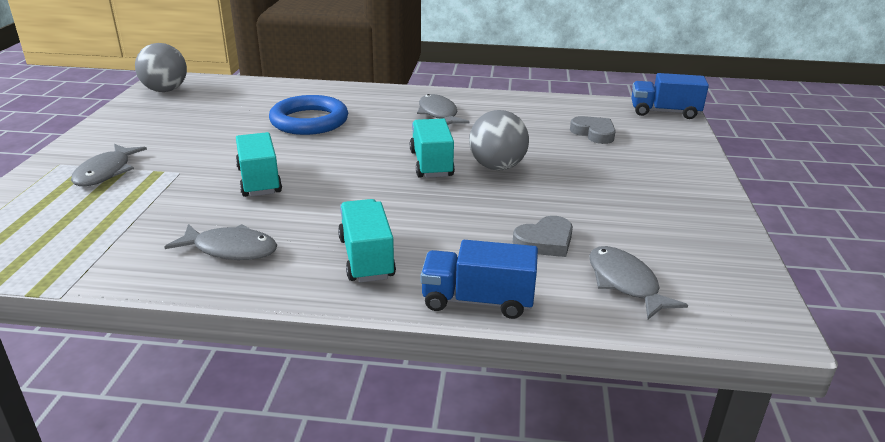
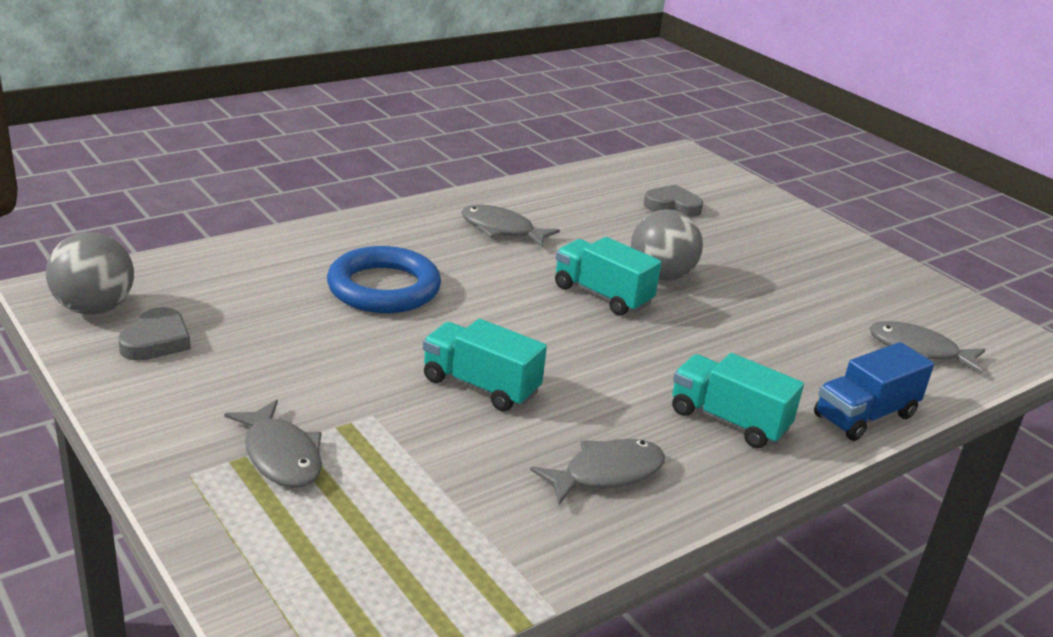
camera: 45 degrees left, 0 degrees up
grey heart [513,216,573,257] -> grey heart moved to [118,307,191,361]
blue truck [631,73,709,119] -> none

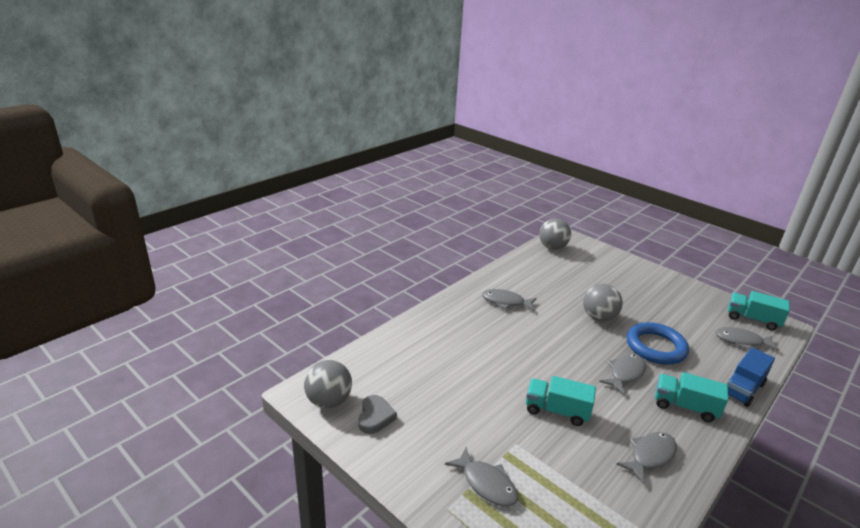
camera: 10 degrees left, 0 degrees up
blue ring [327,246,441,313] -> blue ring moved to [627,322,689,365]
turquoise truck [555,237,661,316] -> turquoise truck moved to [728,291,790,330]
grey heart [644,185,703,217] -> none
none -> grey ball [539,219,571,250]
none -> grey fish [599,354,646,395]

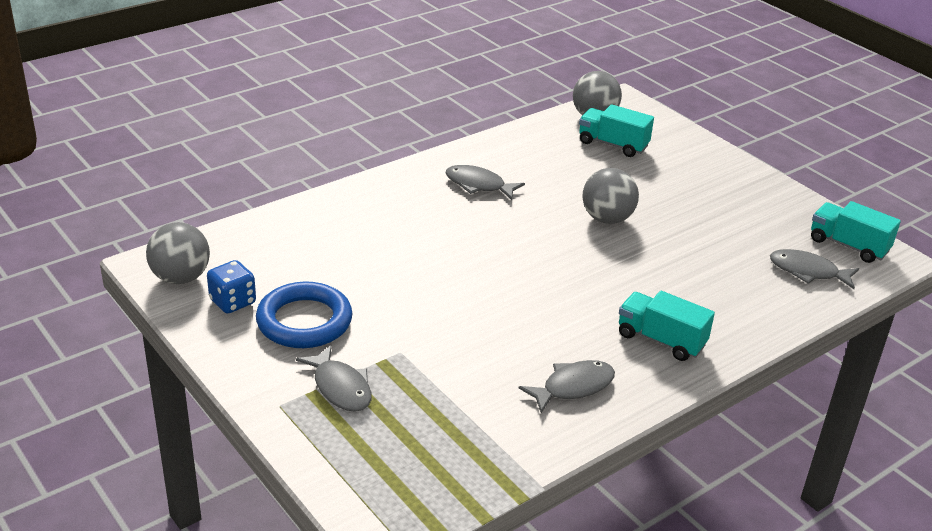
camera: 10 degrees right, 5 degrees up
grey heart [359,395,397,434] -> blue dice [207,260,256,314]
turquoise truck [526,376,596,426] -> turquoise truck moved to [579,104,654,157]
grey fish [599,354,646,395] -> none
blue ring [627,322,689,365] -> blue ring moved to [256,282,352,348]
blue truck [727,348,775,407] -> none

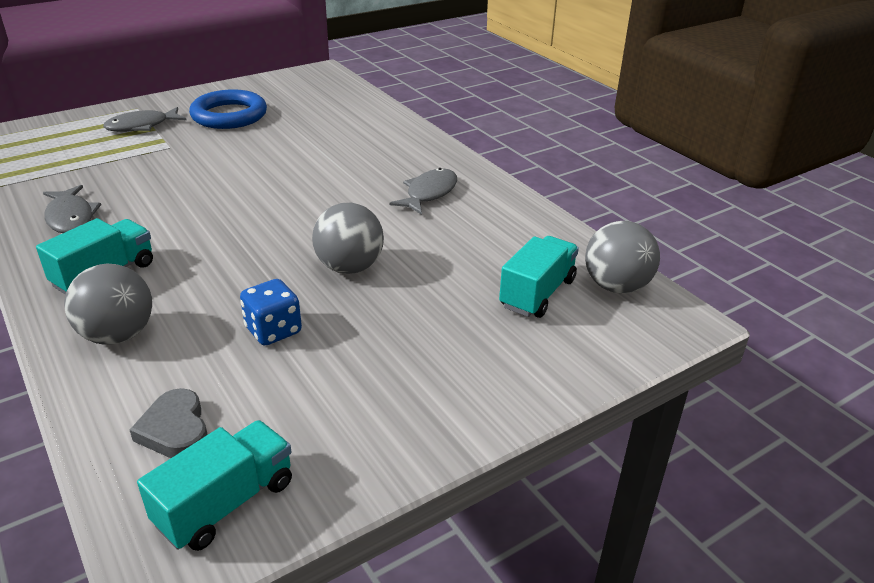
camera: 95 degrees right, 0 degrees up
grey ball [146,222,210,284] -> grey ball moved to [64,264,152,345]
blue dice [207,260,256,314] -> blue dice moved to [240,279,302,345]
grey fish [770,249,859,289] -> grey heart [130,388,208,458]

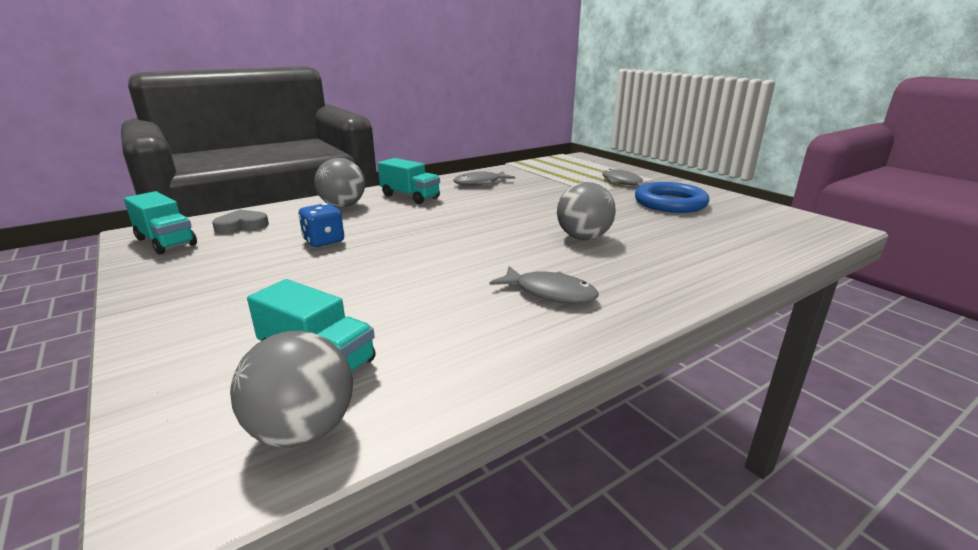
camera: 90 degrees right, 10 degrees down
grey ball [312,203,384,274] -> grey ball moved to [557,182,616,240]

